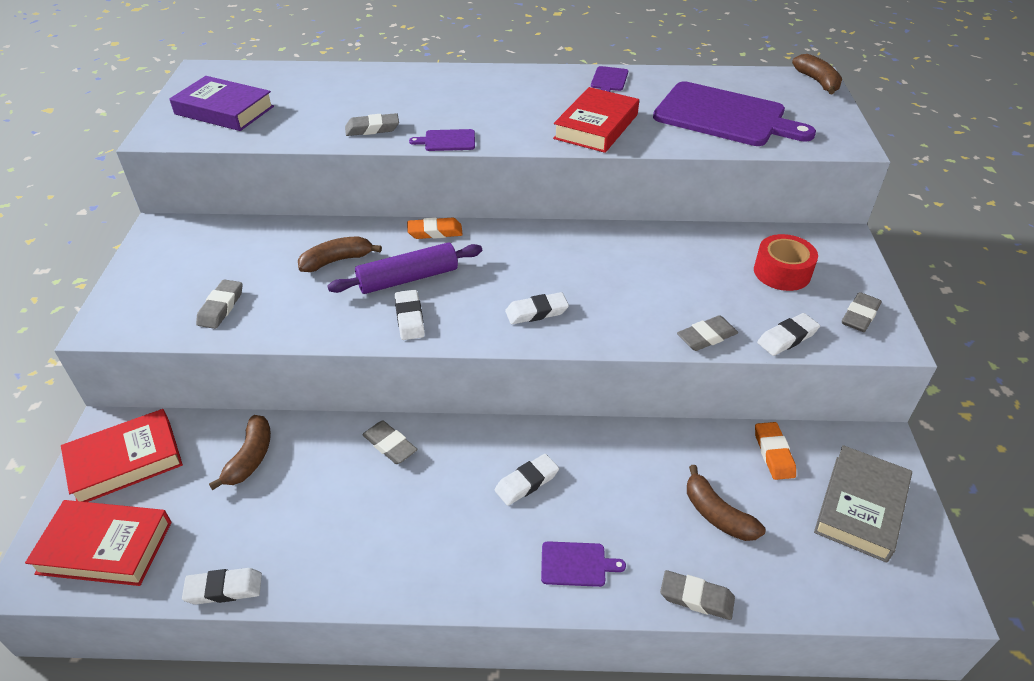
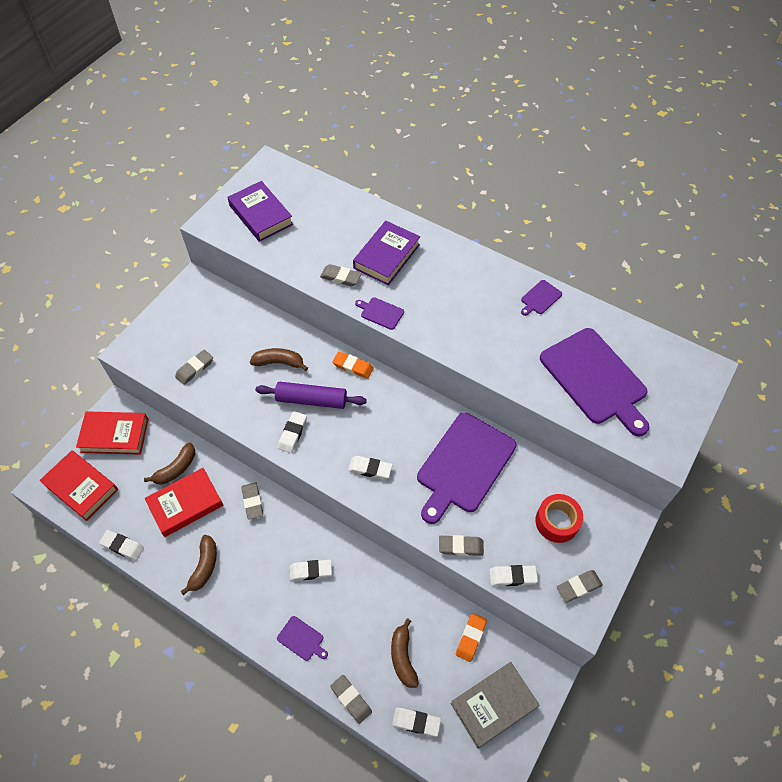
camera: 30 degrees right, 15 degrees up
red book [553,87,639,153] -> red book moved to [145,468,223,537]
brown banana [792,54,842,94] -> brown banana moved to [180,535,217,595]
none -> purple book [353,221,420,285]
none -> white eraser [392,708,441,737]
none -> purple cutting board [417,412,517,524]

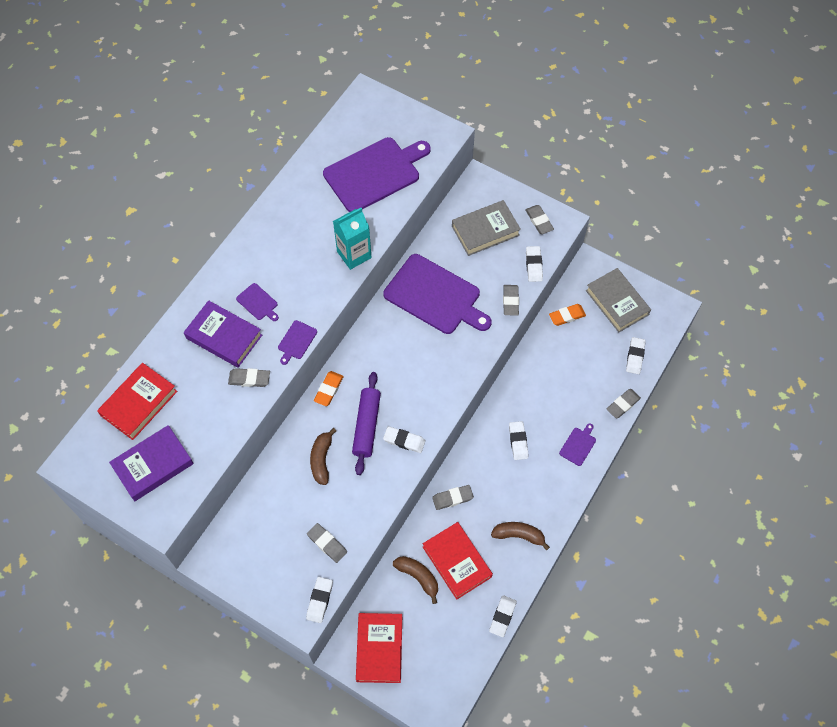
camera: 90 degrees left, 5 degrees up
red book [39,450,118,521] -> red book moved to [97,363,177,440]
grey eraser [320,264,362,287] -> grey eraser turned 75 degrees clockwise [228,368,270,387]
white eraser [348,456,392,479] -> white eraser moved to [306,577,333,623]
brown banana [391,618,419,688] -> none
orange eraser [456,613,487,662] -> orange eraser turned 45 degrees counterclockwise [549,304,586,326]
purple cutting board [521,280,562,316] -> purple cutting board moved to [236,283,279,321]
red tape [535,494,583,543] -> grey book [452,200,521,256]
none -> turquoise carton [333,208,372,270]

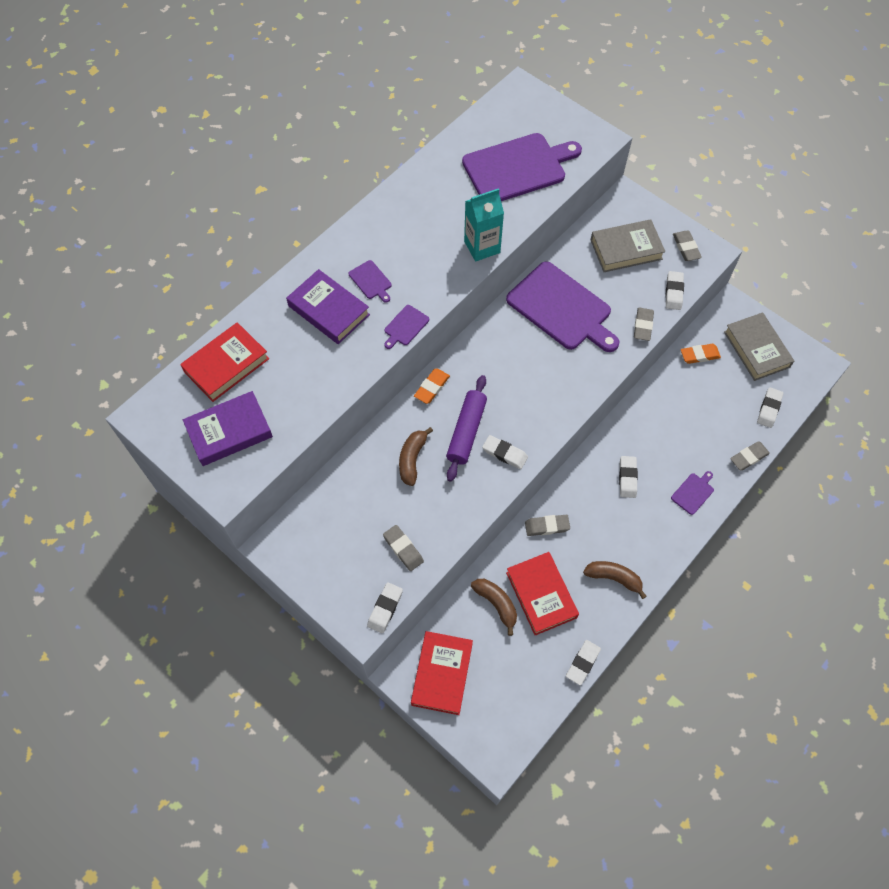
camera: 10 degrees right, 0 degrees up
grey eraser [228,368,270,387] -> none

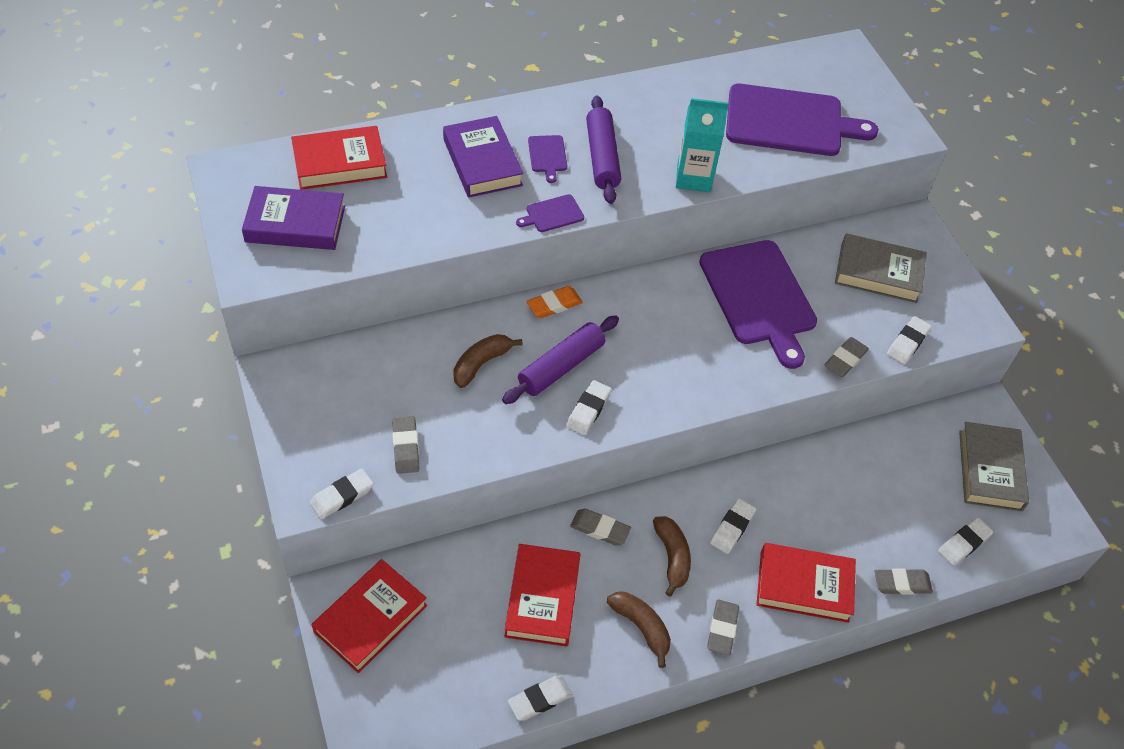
camera: 25 degrees right, 10 degrees down
brown banana [471,579,517,636] -> brown banana moved to [653,516,691,597]
white eraser [482,435,528,469] -> white eraser turned 60 degrees clockwise [566,380,612,435]
purple cutting board [671,471,714,515] -> red book [756,543,856,623]
grey eraser [673,231,702,261] -> grey eraser moved to [707,600,739,655]
orange eraser [681,344,721,364] -> none
none -> purple rolling pin [586,95,621,204]

